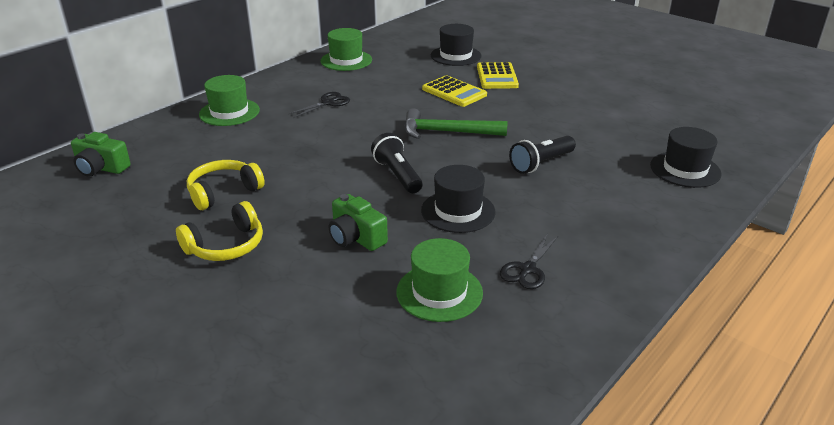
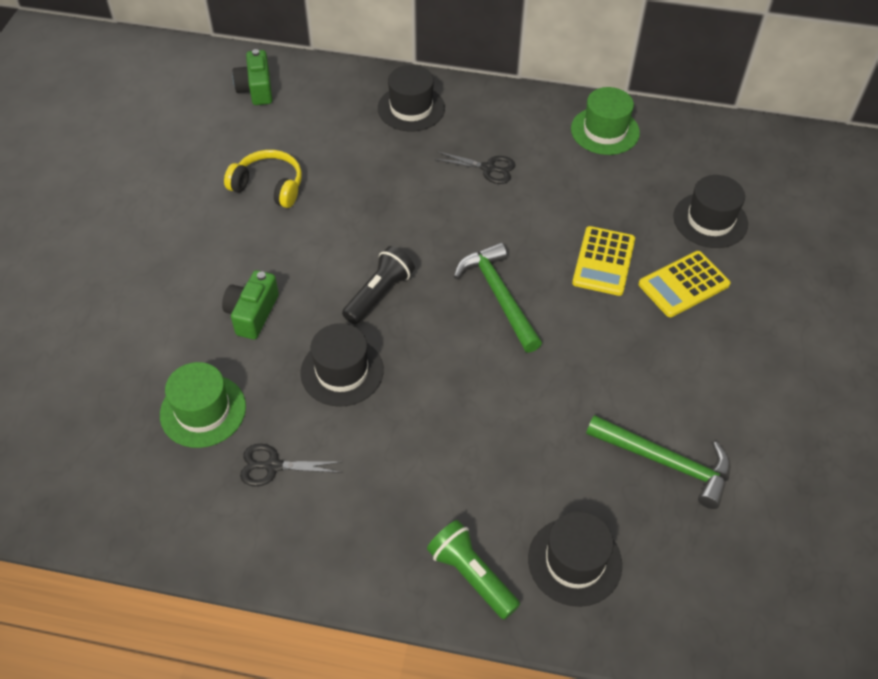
camera: 60 degrees right, 20 degrees up
yellow headphones [176,201,263,261] -> none
green hat [199,75,260,126] -> black hat [378,65,445,131]
black flashlight [509,136,576,174] -> none
none -> green flashlight [427,520,520,620]
none -> green hammer [586,415,730,509]

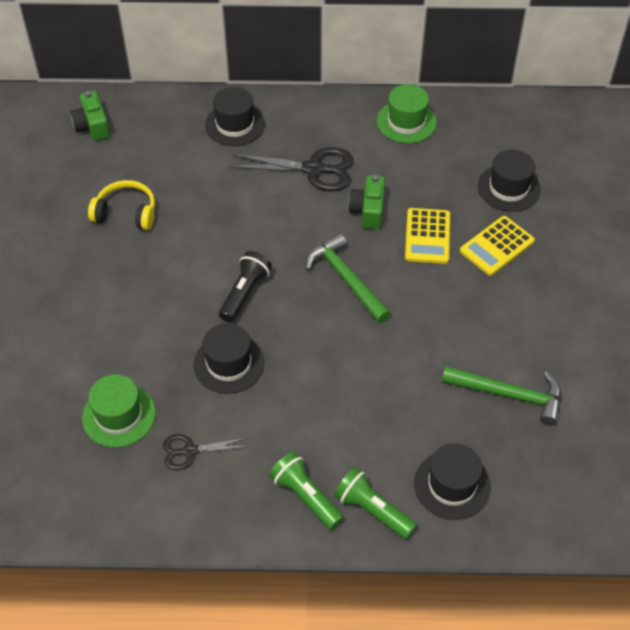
camera: 10 degrees left, 0 degrees up
green camera [222,270,279,340] -> green camera moved to [348,175,385,229]
black scissors [434,151,515,184] -> black scissors [229,147,354,191], size x1.74
none -> green flashlight [269,452,344,530]

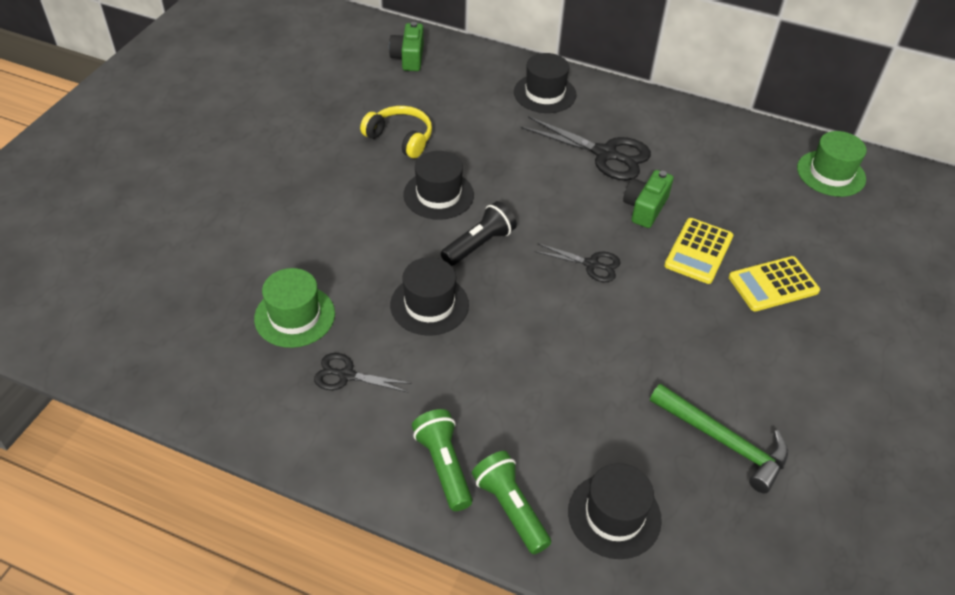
camera: 20 degrees right, 5 degrees down
green hammer [305,233,391,323] -> black scissors [534,243,620,282]
green hat [377,84,437,143] -> green hat moved to [797,131,867,197]
black hat [478,150,541,212] -> black hat moved to [403,151,474,220]

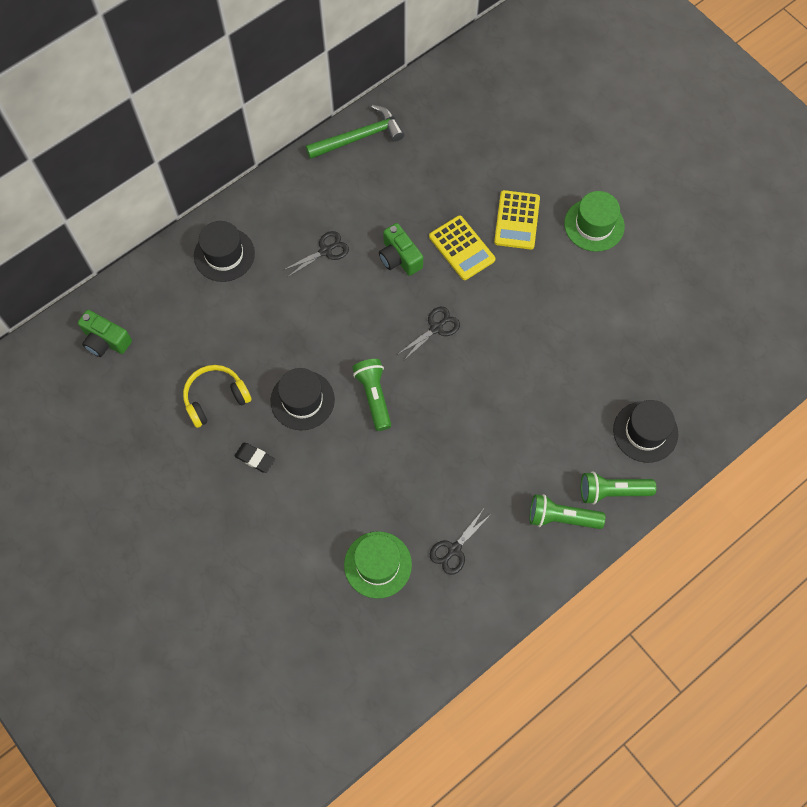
camera: 60 degrees left, 20 degrees up
black hat [390,257,469,336] -> none
black flashlight [441,201,517,266] -> green flashlight [352,359,391,431]
black scissors [521,116,651,181] -> black scissors [284,231,349,277], size x0.57
green hammer [650,384,788,493] -> green hammer moved to [305,105,404,159]
green hat [797,131,867,197] -> green hat moved to [564,191,625,252]
none -> black eraser [235,443,275,473]

